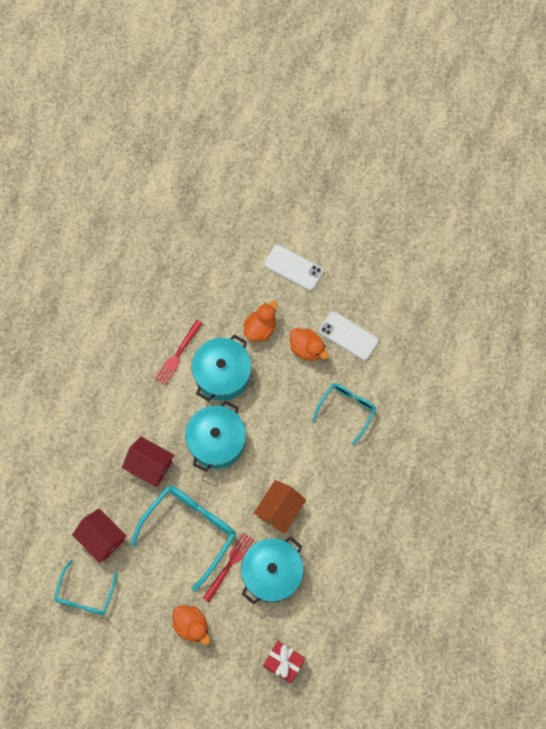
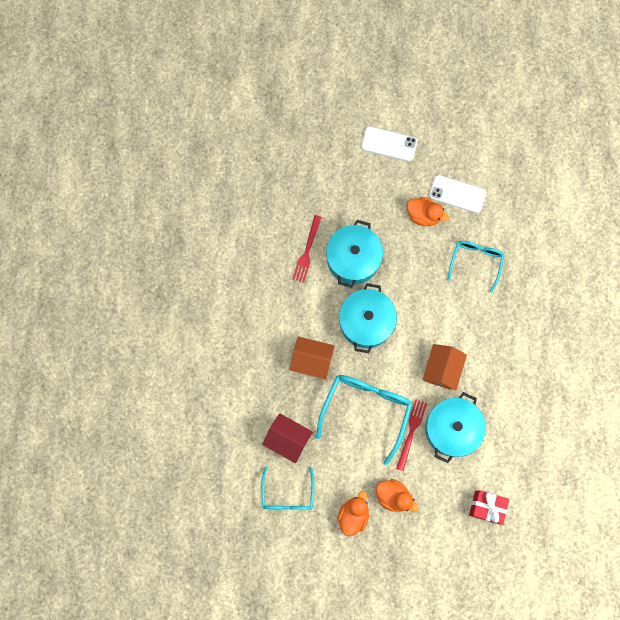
camera: 15 degrees left, 5 degrees up
red house [122,436,175,487] -> orange house [289,336,335,379]
orange duck [243,301,278,342] -> orange duck moved to [337,491,369,536]

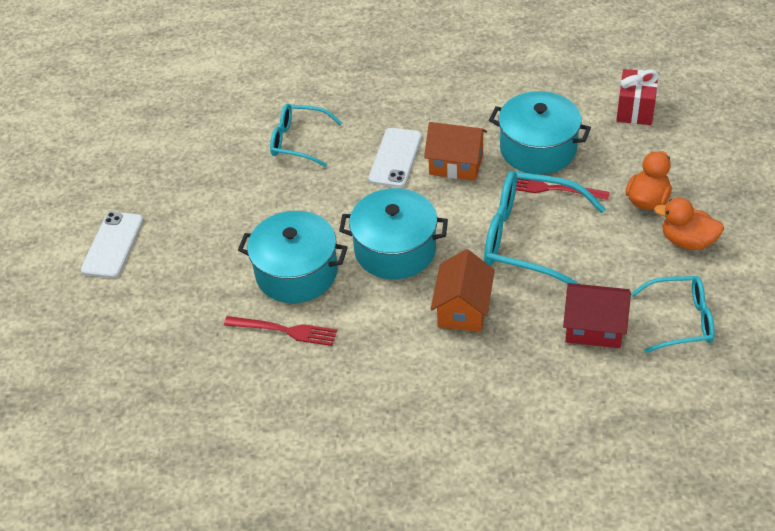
camera: 90 degrees left, 30 degrees down
red house [262,413,313,463] -> red house turned 75 degrees clockwise [563,283,631,348]
orange duck [407,197,449,226] -> none
white phone [429,175,487,213] -> white phone moved to [368,128,422,188]

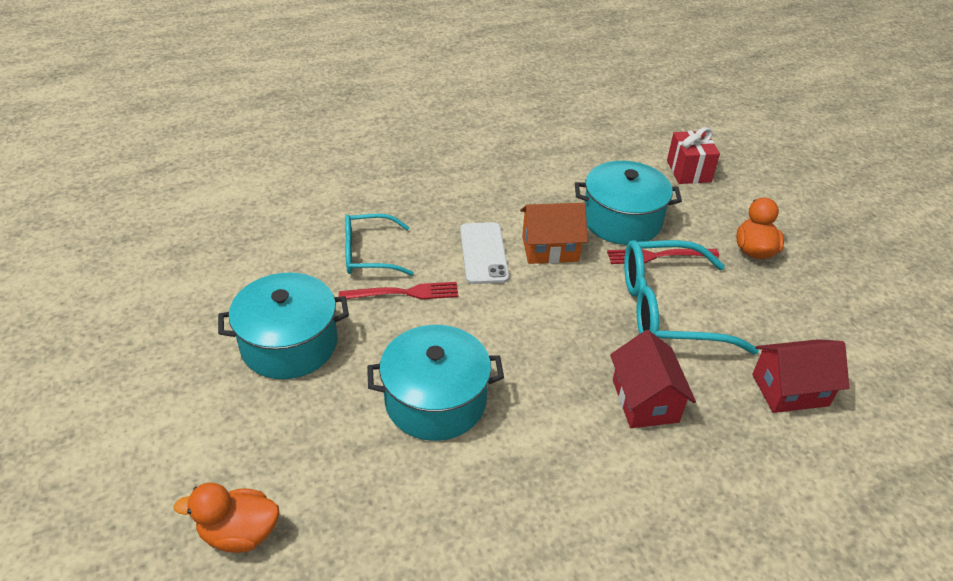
camera: 25 degrees left, 5 degrees down
white phone [81,212,143,278] -> none
red fork [224,316,337,346] -> red fork moved to [339,282,459,299]
turquoise pot [339,188,448,279] -> turquoise pot moved to [218,272,349,379]
orange house [431,249,495,332] -> red house [610,330,696,428]
turquoise glasses [631,276,715,353] -> none
orange duck [654,198,724,250] -> orange duck moved to [174,483,279,553]

